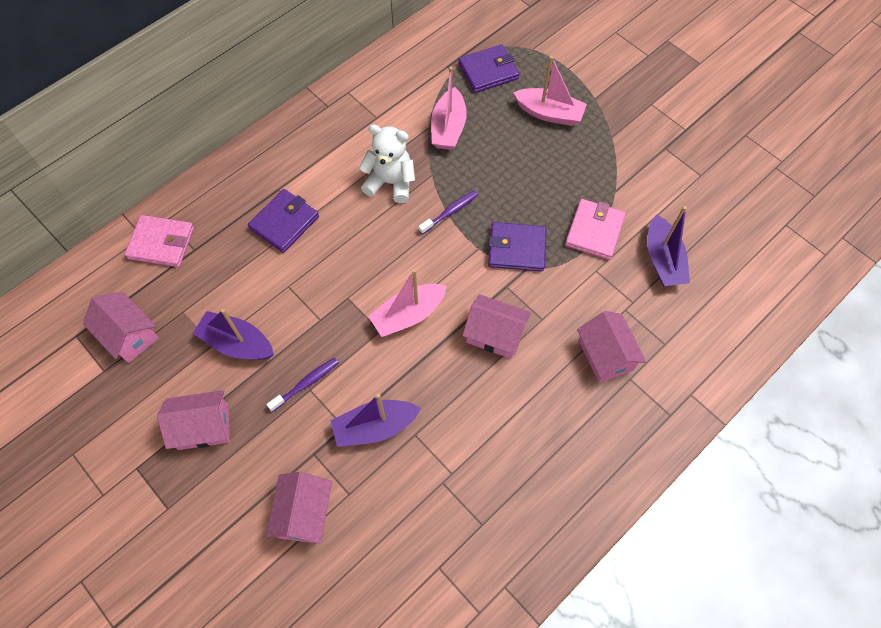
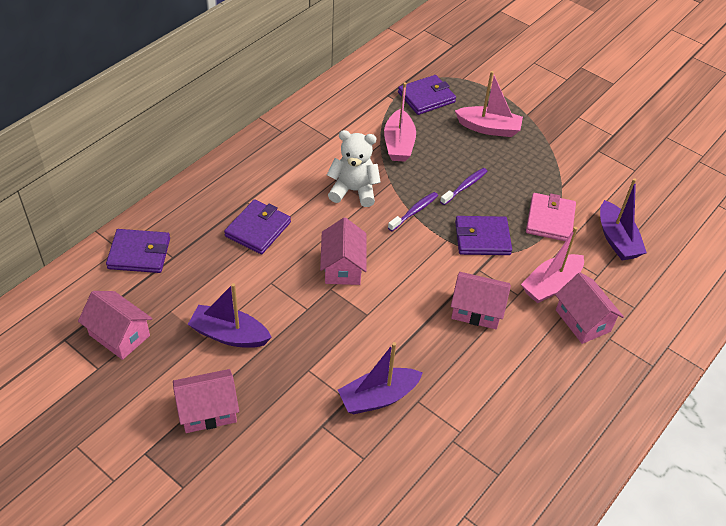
camera: 10 degrees left, 15 degrees down
pink wallet [125,215,194,267] -> purple wallet [106,229,170,273]
pink house [266,472,332,544] -> pink house moved to [320,218,367,285]
purple toothbrush [267,358,339,412] -> purple toothbrush moved to [440,168,487,205]
pink boat [368,269,447,337] -> pink boat moved to [521,227,584,303]

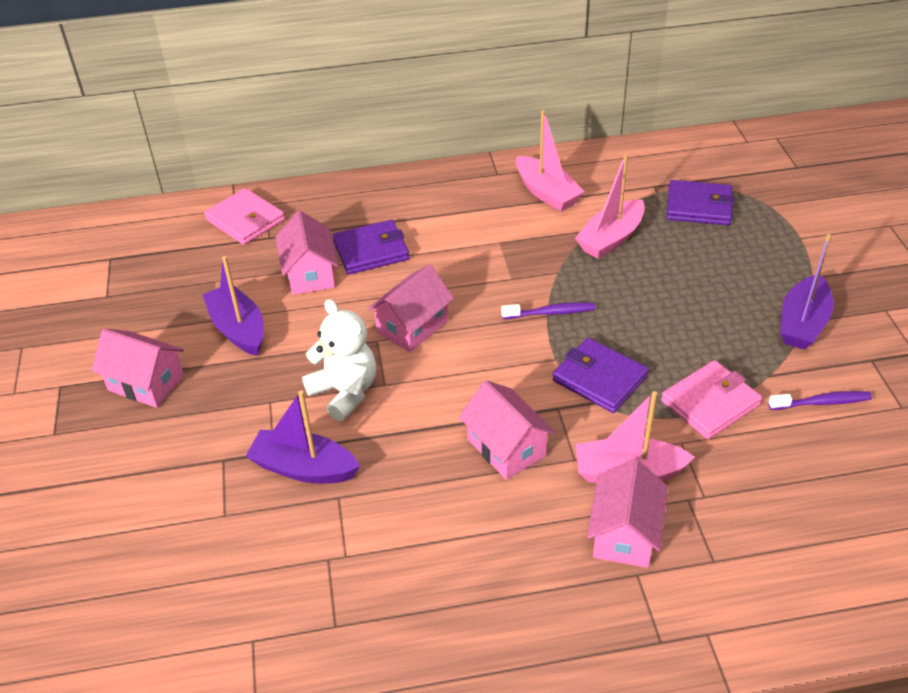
camera: 45 degrees right, 5 degrees down
pink house [78,291,153,360] -> pink house moved to [276,211,338,295]
purple wallet [106,229,170,273] -> pink wallet [204,188,285,245]
white teddy bear [327,130,381,207] -> white teddy bear moved to [302,299,376,421]
purple toothbrush [440,168,487,205] -> purple toothbrush moved to [768,391,872,410]
pink boat [455,71,523,137] -> pink boat moved to [516,110,585,211]
purple boat [600,178,647,261] -> purple boat moved to [780,234,834,350]

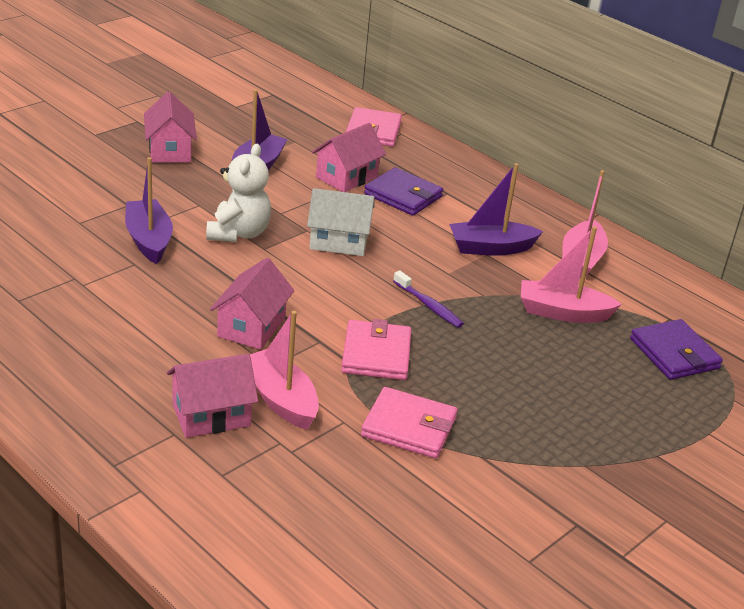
camera: 50 degrees right, 10 degrees down
pink house [367,264,454,352] -> white house [307,188,374,256]
purple wallet [552,338,649,413] -> pink wallet [341,319,411,380]
purple toothbrush [768,391,872,410] -> none
purple boat [780,234,834,350] -> purple boat moved to [449,163,543,256]

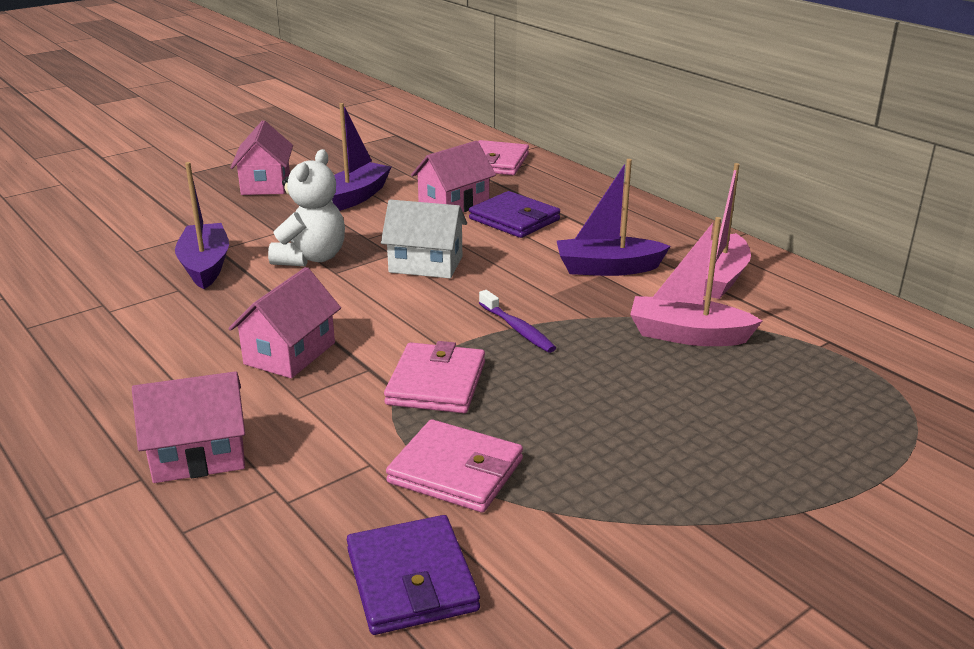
camera: 10 degrees right, 5 degrees down
pink boat [250,311,319,430] -> none
purple wallet [630,319,723,380] -> purple wallet moved to [347,515,480,635]

